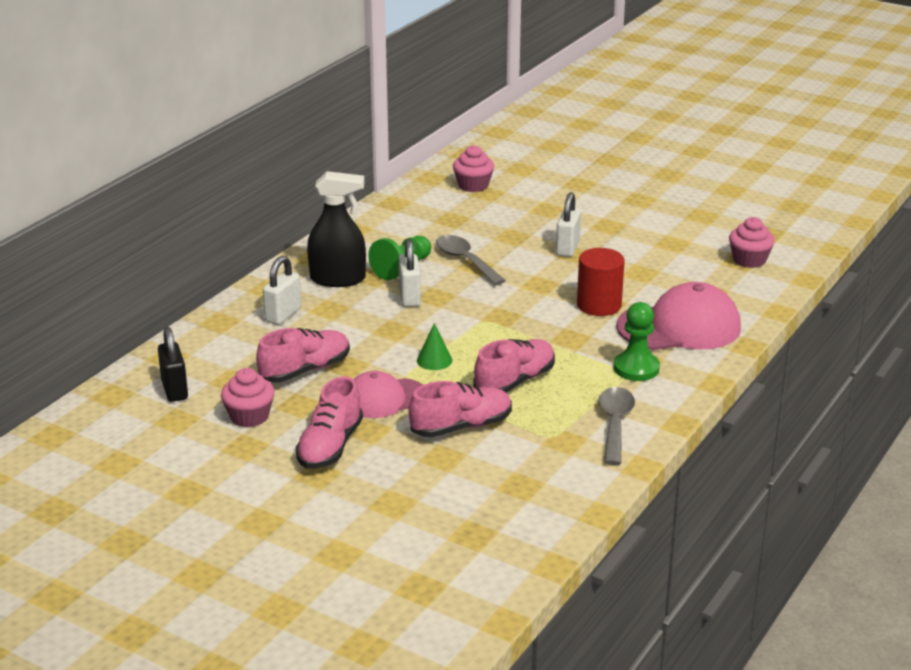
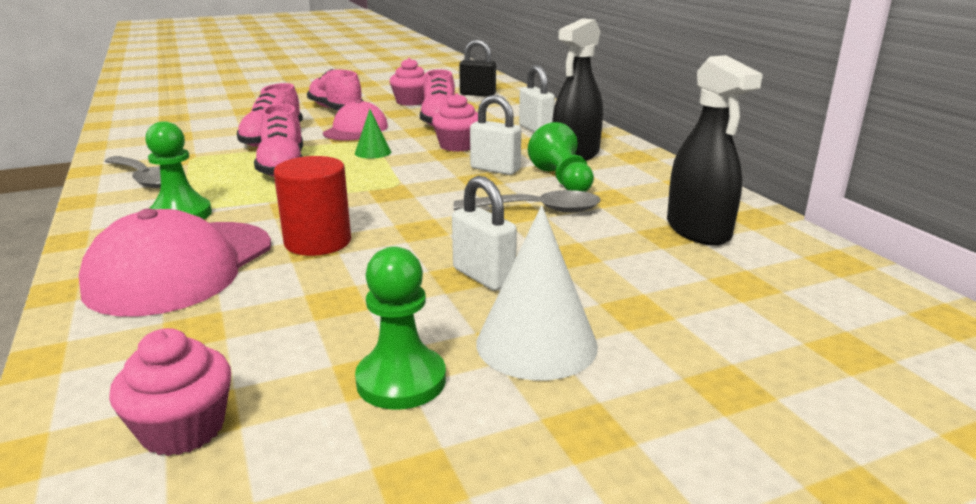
camera: 125 degrees right, 5 degrees down
pink cupcake [453,145,494,192] -> pink cupcake moved to [432,93,478,152]
none -> green pawn [355,247,446,410]
none -> white cone [476,206,598,380]
none -> black spray bottle [667,55,763,246]

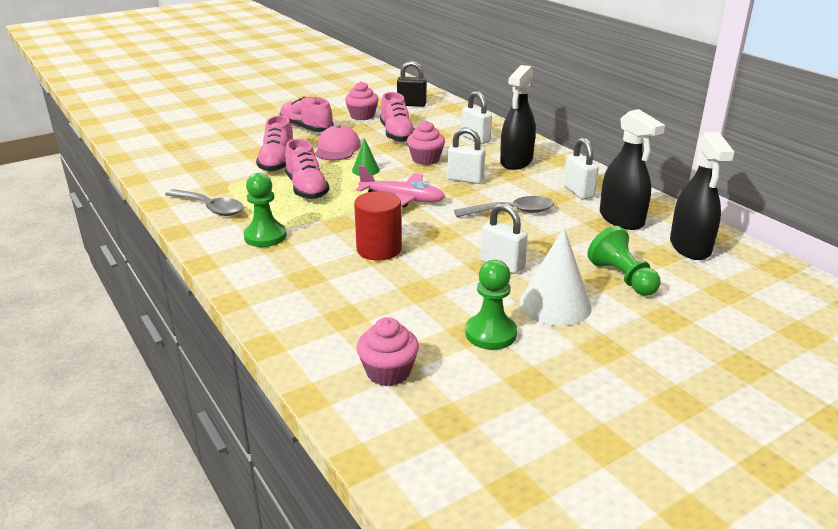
camera: 10 degrees left, 5 degrees up
pink cap [79,208,271,316] -> none
green pawn [528,122,594,192] -> green pawn moved to [588,226,661,296]
none -> pink plane [356,166,445,207]
none -> white padlock [564,138,599,199]
none -> black spray bottle [670,132,734,260]

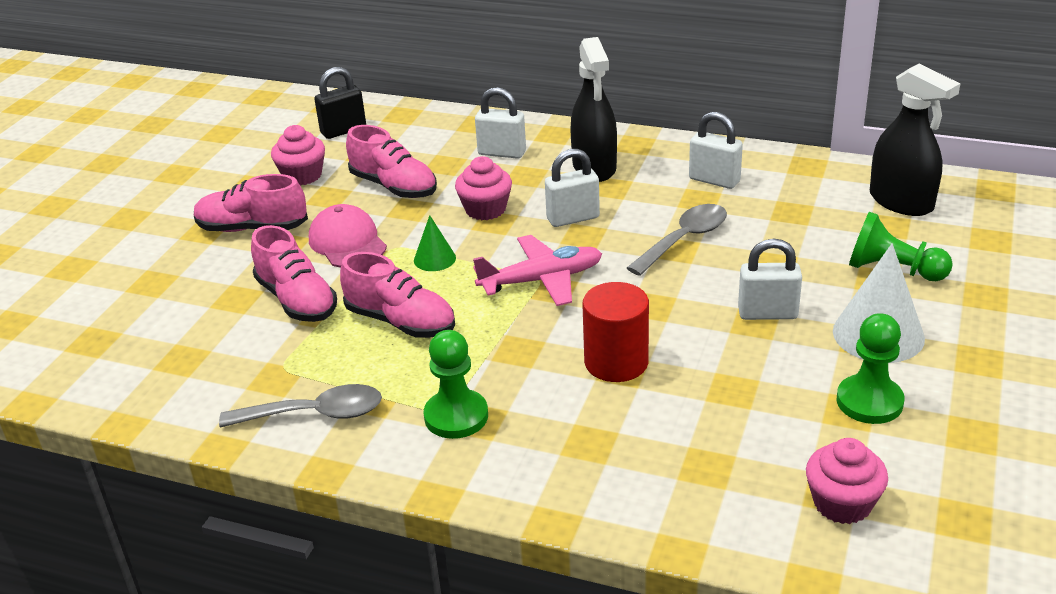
camera: 35 degrees left, 5 degrees up
black spray bottle [600,109,665,230] -> none

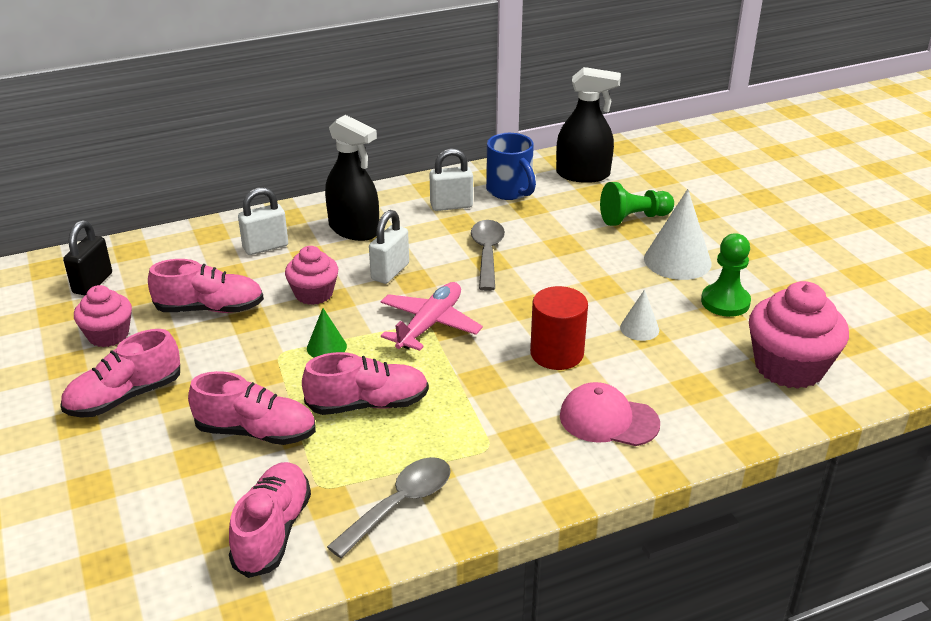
camera: 45 degrees left, 0 degrees up
pink cap [309,204,387,268] -> pink cap moved to [560,382,660,446]
green pawn [424,330,488,439] -> none
white padlock [738,239,802,320] -> none
pink cupcake [806,438,888,524] -> pink cupcake [749,281,849,389], size x1.65
none -> pink shoe [229,462,311,578]
none -> blue mug [486,133,536,200]
none -> white cone [620,289,659,341]

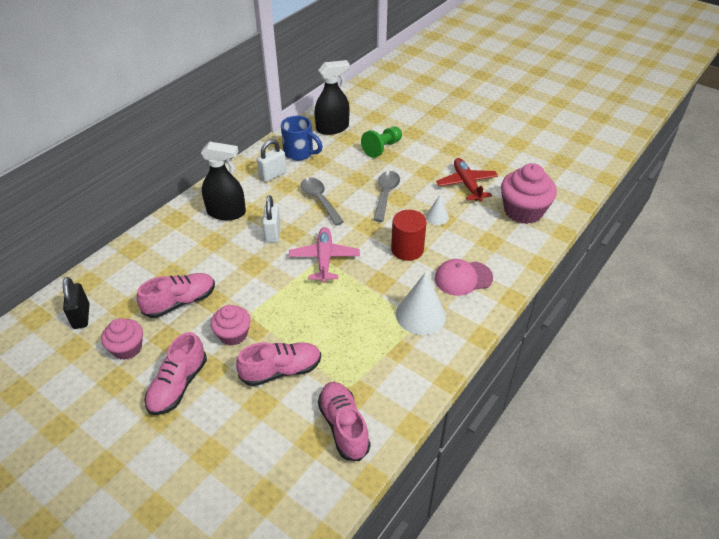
camera: 30 degrees left, 10 degrees up
white padlock [238,187,288,255] -> none
pink cupcake [285,246,338,305] -> pink cupcake moved to [211,305,251,346]
pink shoe [302,352,429,415] -> none
green cone [307,308,347,358] -> none
grey spoon [327,457,451,558] -> grey spoon moved to [373,171,400,222]
white cone [644,189,712,280] -> white cone moved to [396,272,446,335]
green pawn [701,234,751,317] -> red plane [436,158,498,201]

